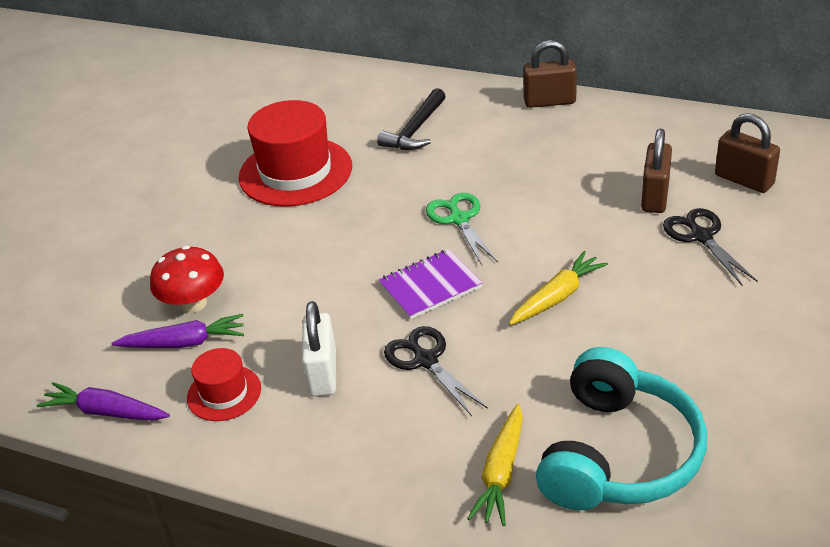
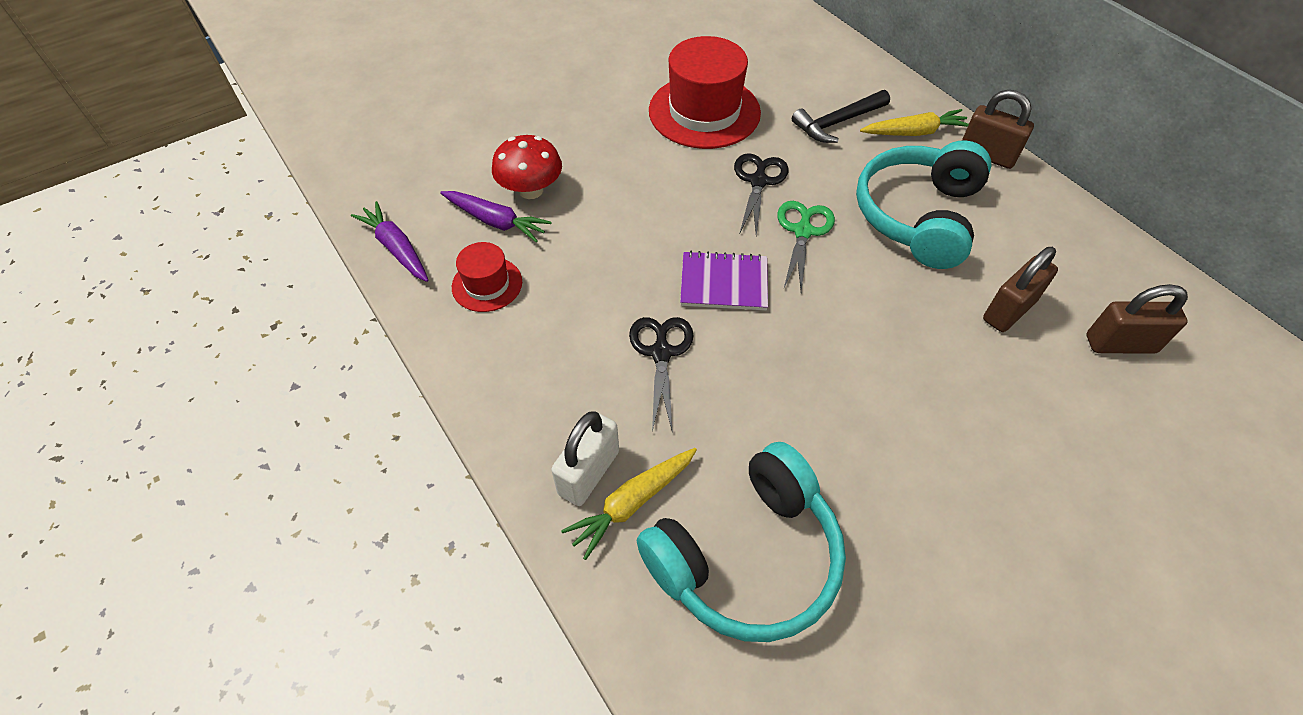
camera: 30 degrees right, 15 degrees up
white padlock [302,301,336,397] -> white padlock moved to [551,412,619,506]
yellow carrot [509,251,608,325] -> yellow carrot moved to [860,109,969,136]
black scissors [663,208,758,286] -> black scissors moved to [734,153,788,236]
brown padlock [715,113,780,193] -> brown padlock turned 75 degrees counterclockwise [1087,284,1188,354]
none -> turquoise headphones [856,140,991,269]

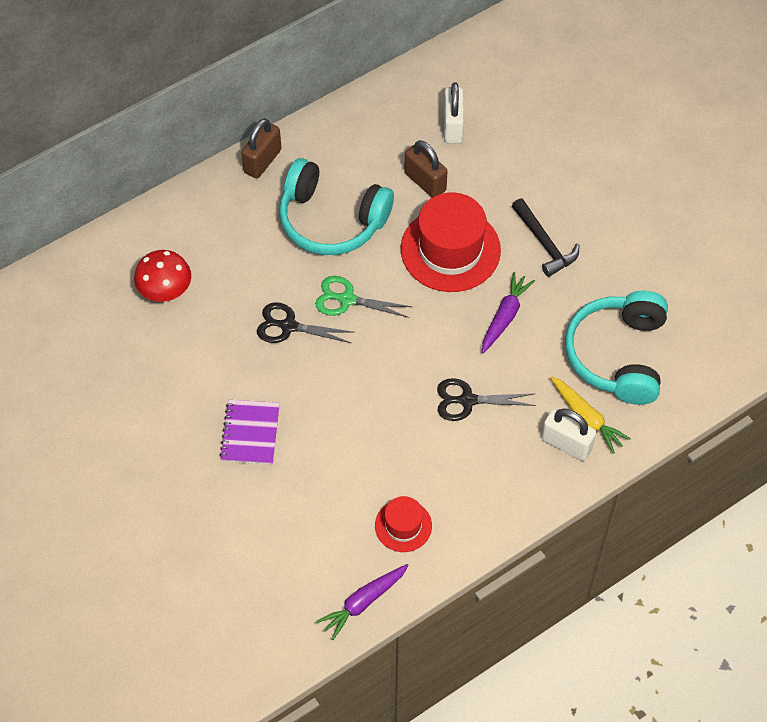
camera: 90 degrees left, 5 degrees up
purple carrot [440,191,552,243] -> purple carrot moved to [482,272,535,353]
red mushroom [492,135,562,199] -> red mushroom moved to [134,250,191,302]
turquoise headphones [637,442,846,642] -> turquoise headphones turned 135 degrees counterclockwise [565,291,668,405]
red hat [649,36,761,149] -> red hat moved to [401,192,501,292]
purple notebook [680,251,768,310] -> purple notebook moved to [220,400,280,465]
black hammer [792,90,890,143] -> black hammer moved to [512,198,579,277]
yellow carrot [860,109,969,136] -> none
brown padlock [1087,284,1188,354] -> white padlock [444,82,464,144]

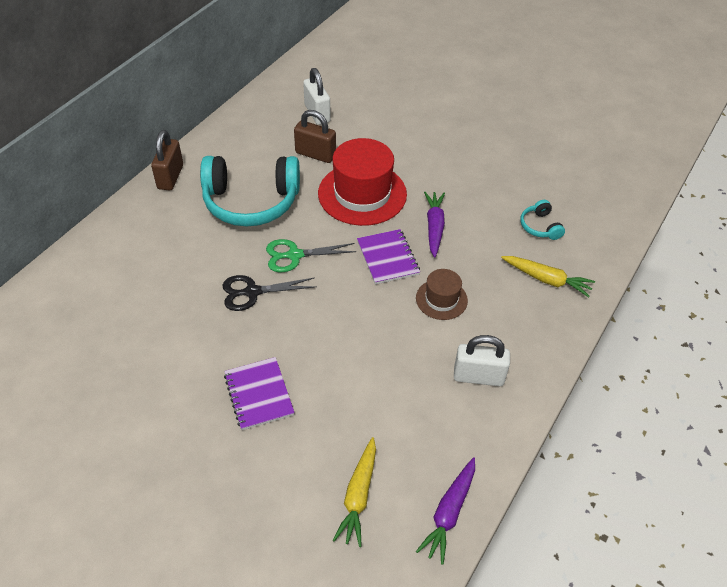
camera: 25 degrees left, 10 degrees down
red mushroom [134,250,191,302] -> none
red hat [375,496,432,552] -> none
black scissors [437,378,536,421] -> brown hat [416,269,468,320]
black hammer [512,198,579,277] -> none
white padlock [542,408,596,461] -> white padlock moved to [454,335,510,386]
turquoise headphones [565,291,668,405] -> turquoise headphones [520,200,565,240], size x0.44
none -> yellow carrot [333,437,376,547]
none -> purple notebook [357,229,420,284]

